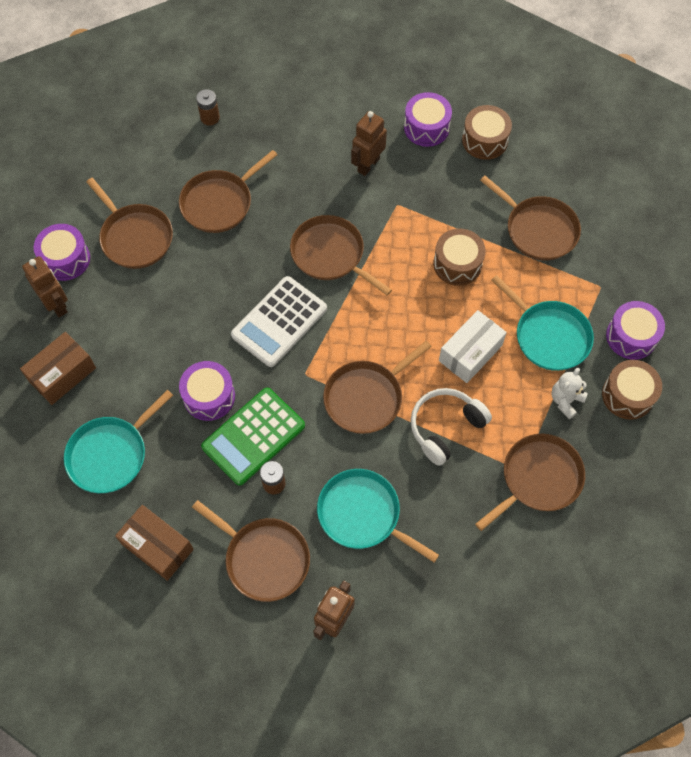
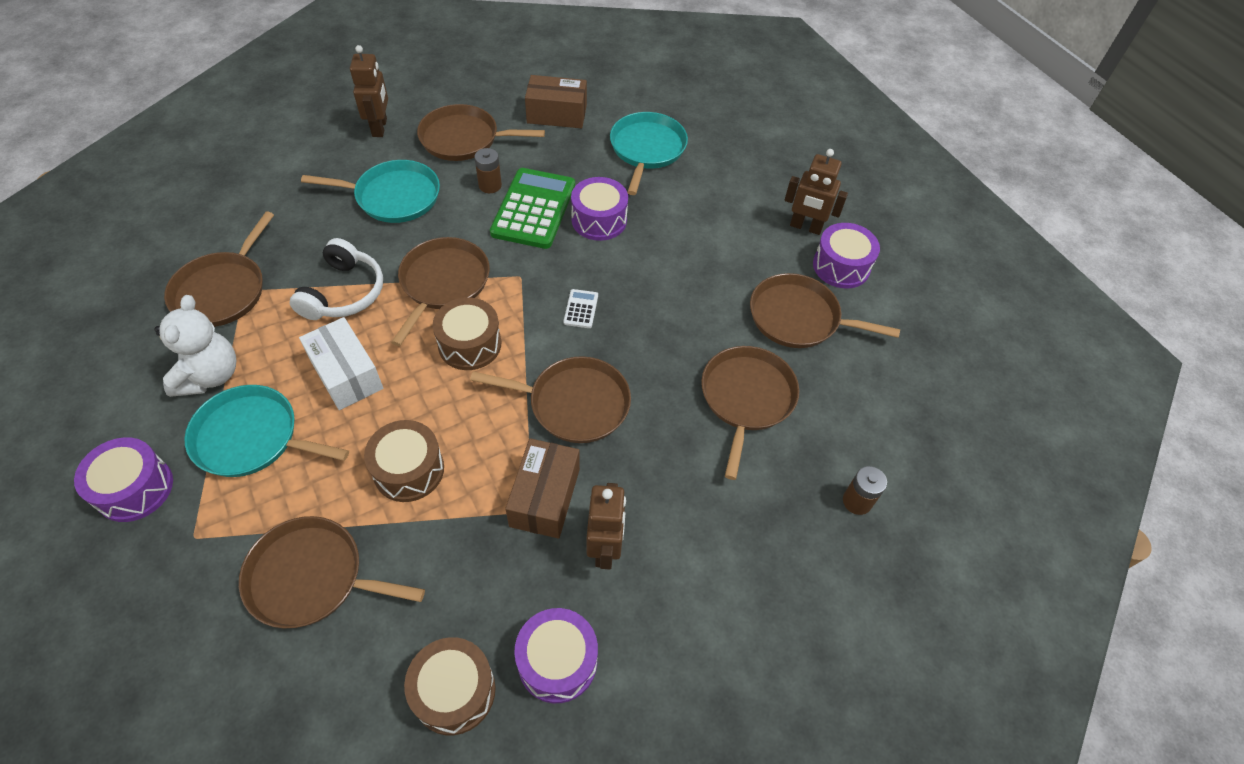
camera: 145 degrees right, 10 degrees down
brown box [20,332,96,405] -> brown box moved to [505,438,580,539]
white calculator [231,276,327,367] -> white calculator [563,289,598,328], size x0.42
white box [439,310,507,383] -> white box turned 45 degrees counterclockwise [299,317,383,410]
white teddy bear [551,368,588,419] -> white teddy bear [154,295,236,397], size x1.54
brown drum [602,360,662,420] -> brown drum moved to [433,297,501,370]

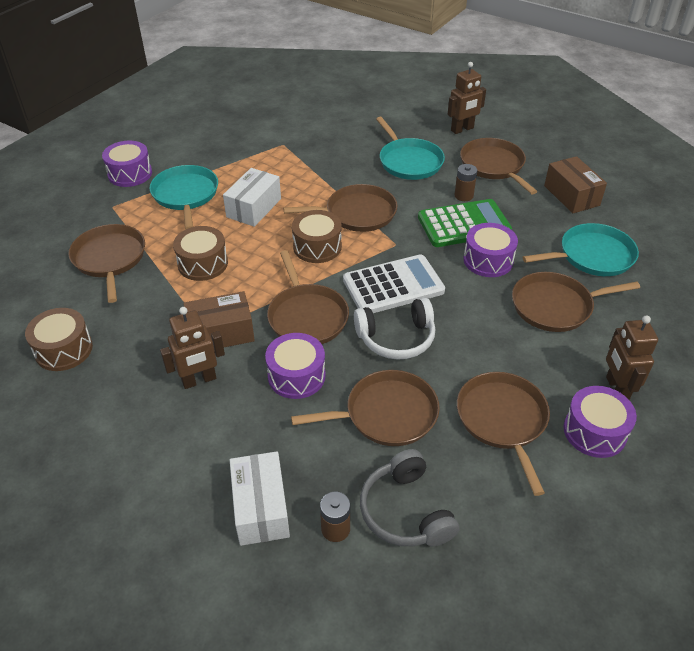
camera: 65 degrees right, 10 degrees down
white teddy bear [154,295,236,397] -> none
brown pan [164,211,274,327] -> brown pan moved to [512,272,640,332]
white headphones [290,238,383,320] -> white headphones moved to [354,298,435,360]
purple drum [514,608,598,703] -> purple drum moved to [265,333,326,399]
white calculator [563,289,598,328] -> white calculator [343,254,445,313], size x2.37
none -> white box [230,451,290,546]
none -> grey headphones [360,449,459,546]

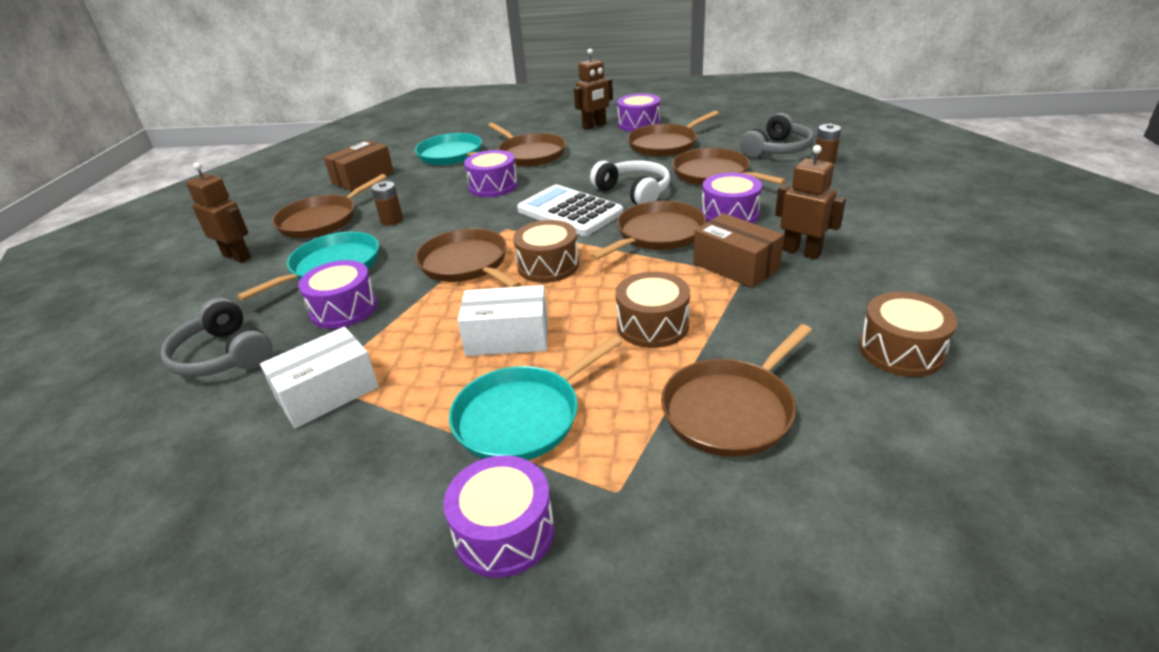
camera: 115 degrees left, 10 degrees down
white box [230,451,290,546] -> white box moved to [260,327,379,428]
green calculator [418,199,512,247] -> none
none -> grey headphones [160,298,272,377]
none -> purple drum [298,260,377,329]

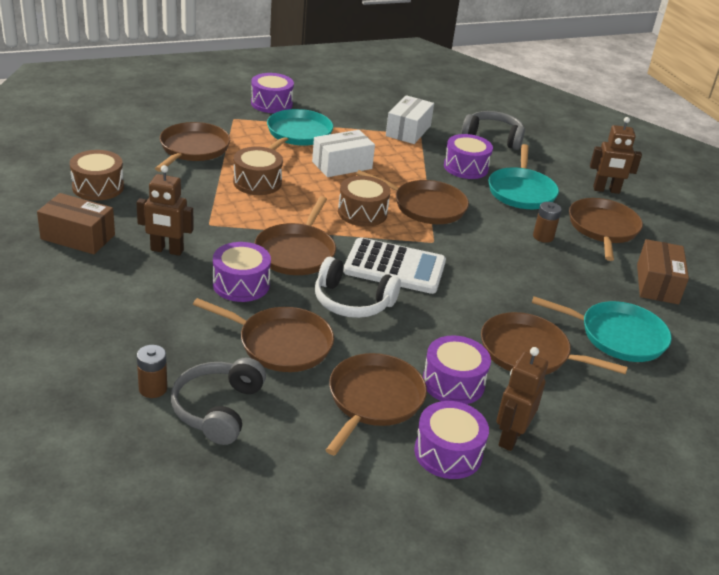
camera: 145 degrees right, 0 degrees up
purple drum [464,150,518,197] -> purple drum moved to [423,335,491,404]
brown box [693,213,784,288] -> brown box moved to [37,193,115,254]

